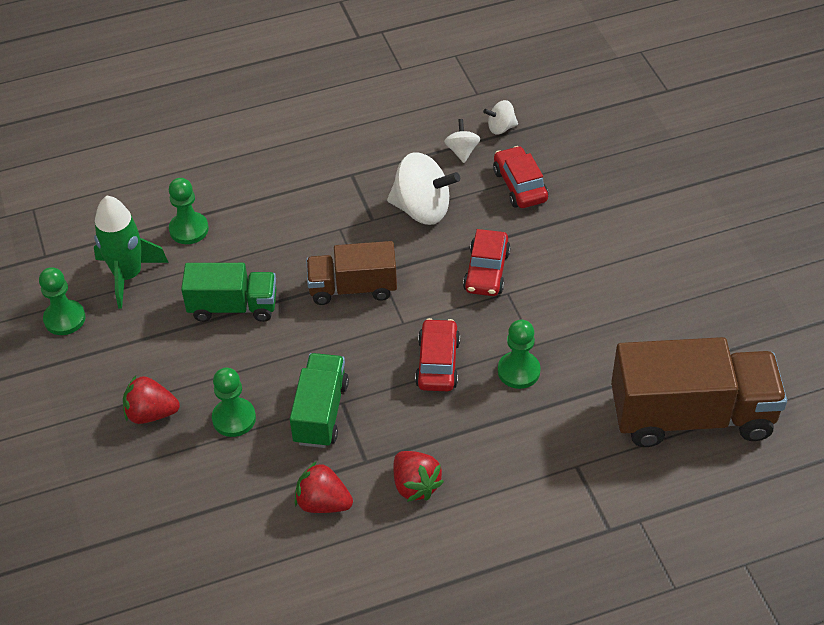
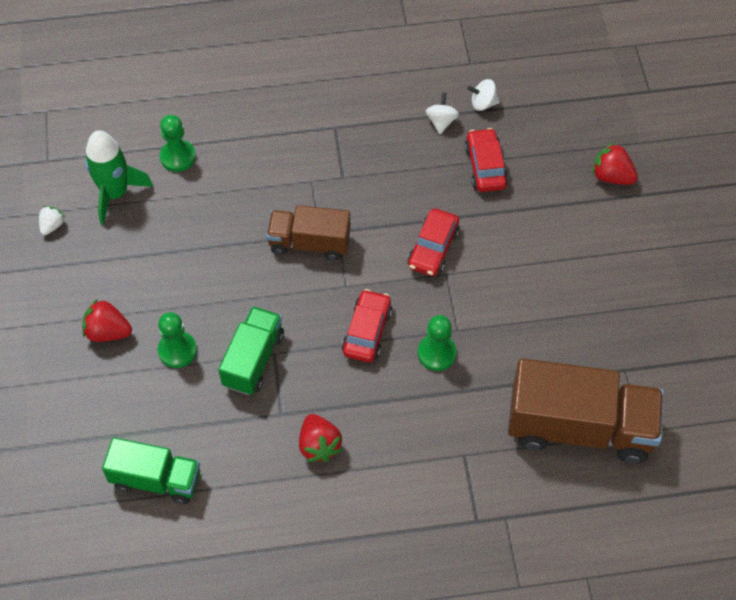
camera: 10 degrees right, 10 degrees up
green pawn [39,267,86,335] -> white strawberry [39,206,65,235]
green truck [181,263,277,322] -> green truck moved to [102,437,200,504]
red strawberry [295,461,353,513] -> red strawberry moved to [592,142,638,185]
white spinning top [387,152,460,225] -> none

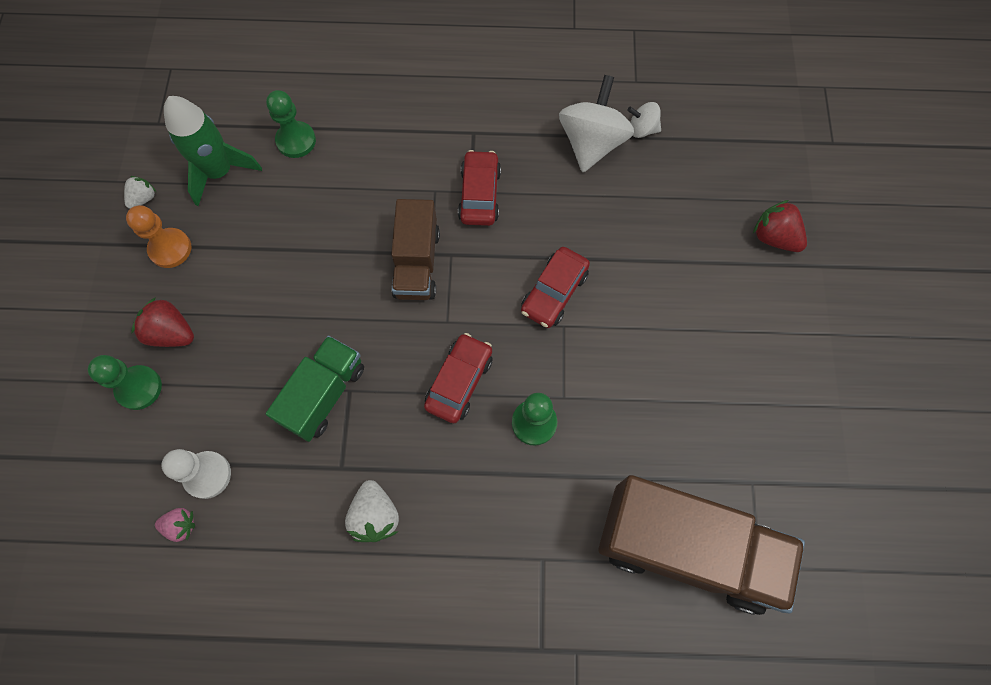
camera: 10 degrees right, 10 degrees up
green truck [102,437,200,504] -> pink strawberry [155,508,195,542]
green pawn [158,312,197,368] -> green pawn moved to [88,355,162,410]
brown truck [266,205,350,260] -> brown truck turned 105 degrees counterclockwise [391,199,440,300]
red strawberry [299,414,343,462] -> white strawberry [345,480,399,542]
white spinning top [425,93,459,134] -> white spinning top [559,75,634,172], size x1.97
red car [465,128,508,192] -> red car moved to [458,150,501,226]
none -> orange pawn [126,205,191,268]
none -> white pawn [162,449,231,499]

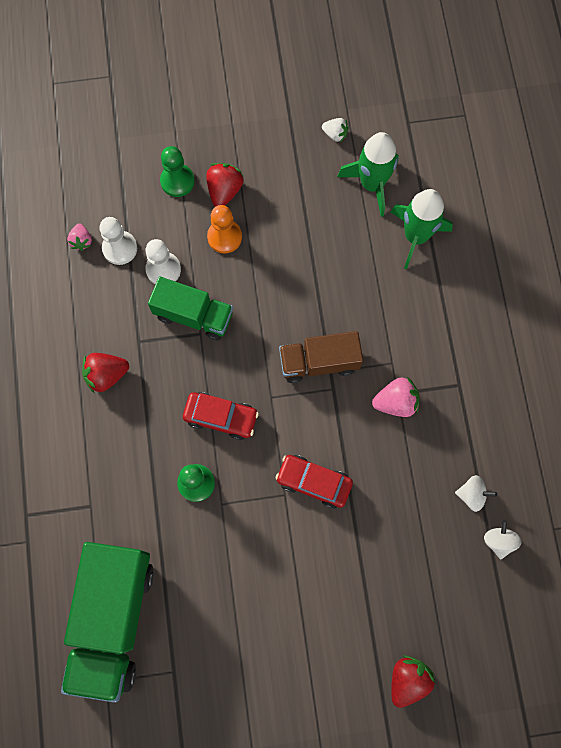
camera: 80 degrees right, 5 degrees up
orange pawn [126,205,191,268] -> orange pawn moved to [207,205,242,253]
green pawn [266,90,316,158] -> green rocket [391,189,453,269]
white strawberry [345,480,399,542] -> red strawberry [82,353,129,393]
red car [458,150,501,226] -> pink strawberry [372,377,420,417]
white spinning top [559,75,634,172] -> white spinning top [455,475,497,512], size x0.51
brown truck [598,475,805,615] -> green truck [61,542,154,703]
none -> white pawn [145,239,181,284]

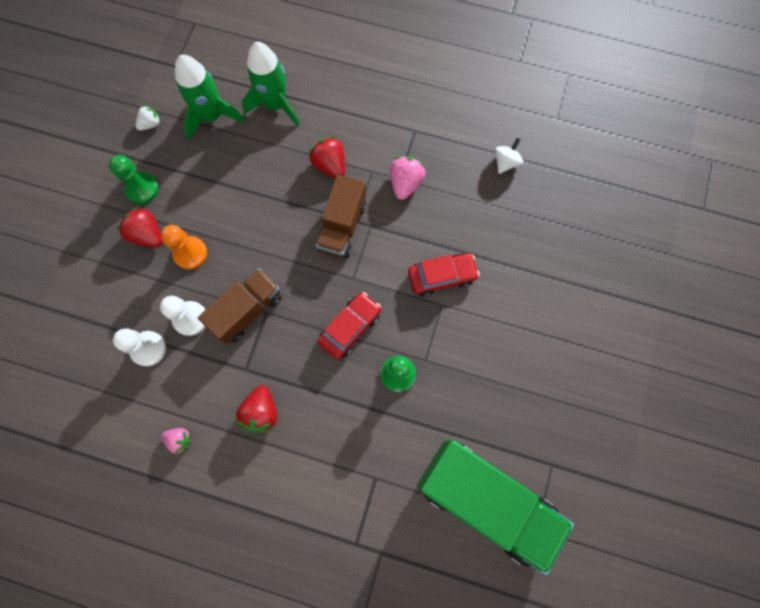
camera: 65 degrees left, 0 degrees up
pink strawberry [67,224,92,251] -> pink strawberry moved to [161,428,191,454]
green truck [148,276,233,341] -> brown truck [198,269,282,345]
green pawn [160,146,195,197] -> green pawn moved to [109,155,159,204]
red car [275,455,353,509] -> red car turned 150 degrees counterclockwise [408,253,480,297]
red strawberry [391,655,435,708] -> red strawberry moved to [309,136,345,179]
white spinning top [484,520,522,559] -> none

